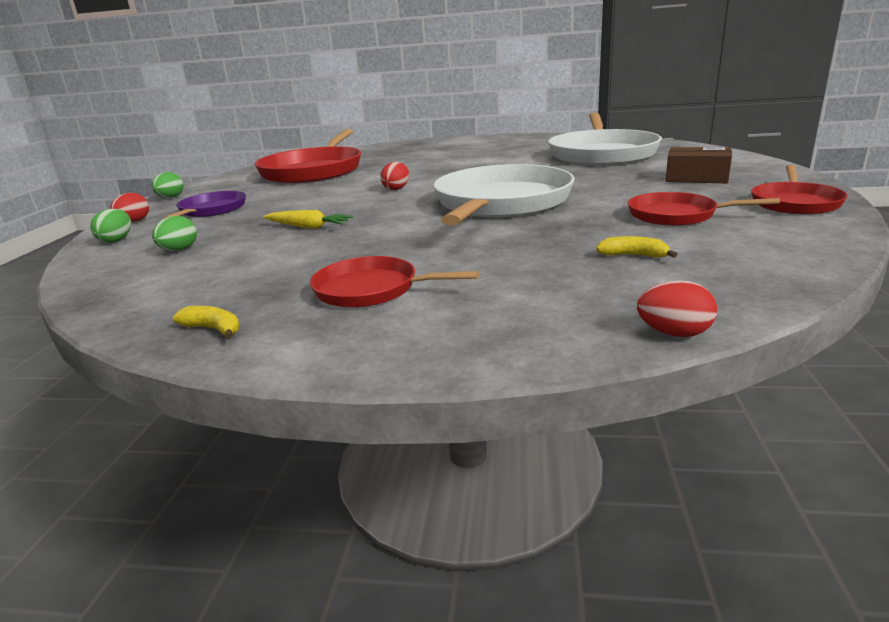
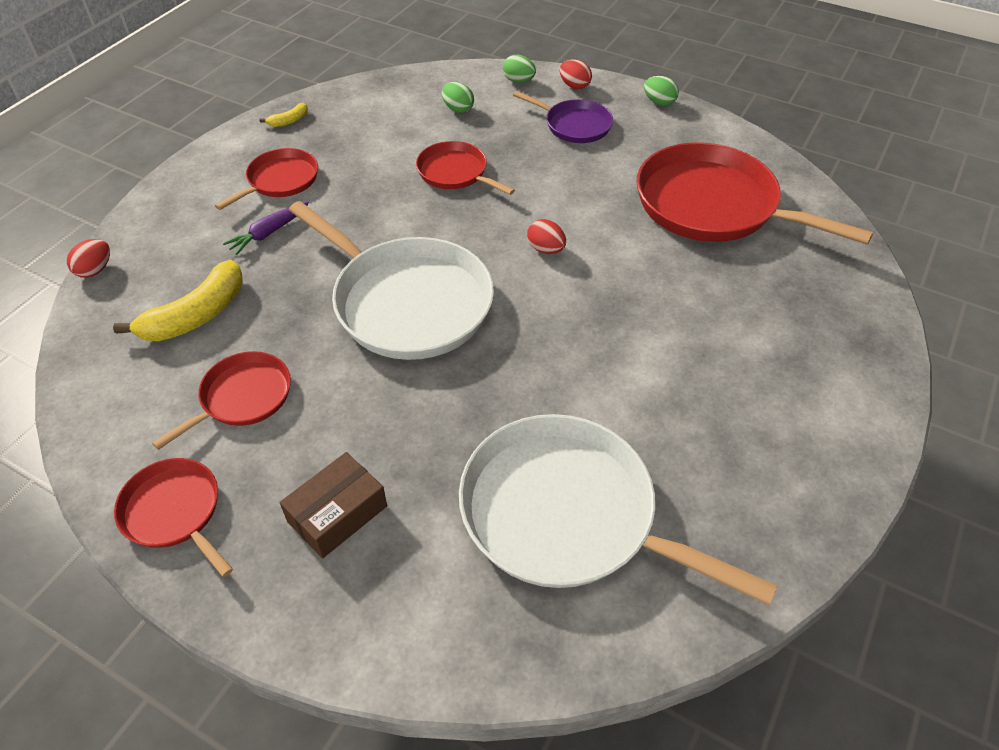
camera: 110 degrees right, 25 degrees up
yellow carrot [263,210,353,229] -> red pan [416,141,515,195]
yellow banana [596,236,678,258] -> yellow banana [113,260,243,342], size x2.14
none -> purple carrot [223,202,309,255]

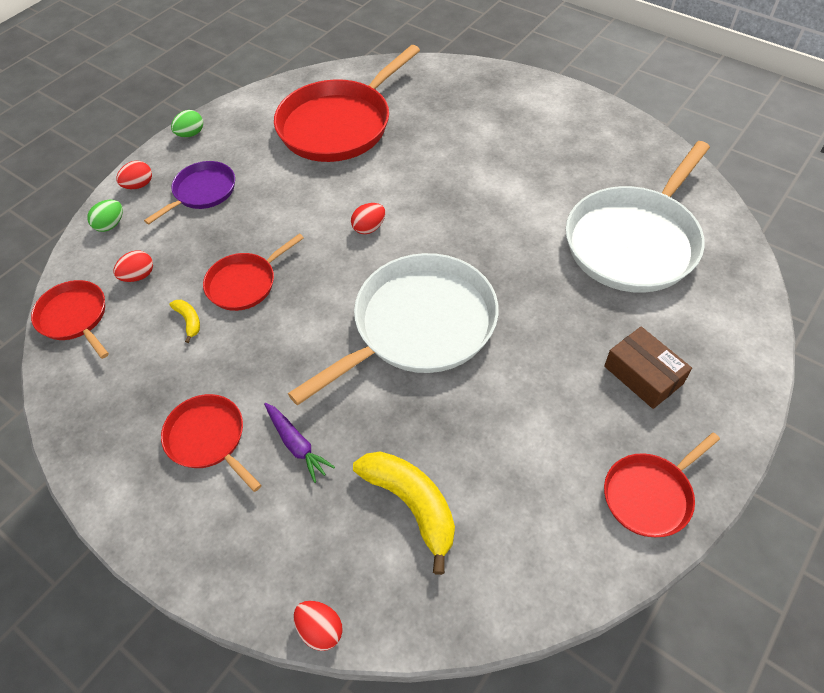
camera: 80 degrees left, 5 degrees up
red pan [152,351,291,450] -> red pan moved to [31,280,109,359]
yellow banana [260,103,308,127] -> yellow banana moved to [170,300,200,343]
green egg [442,82,474,113] -> red egg [114,250,153,282]

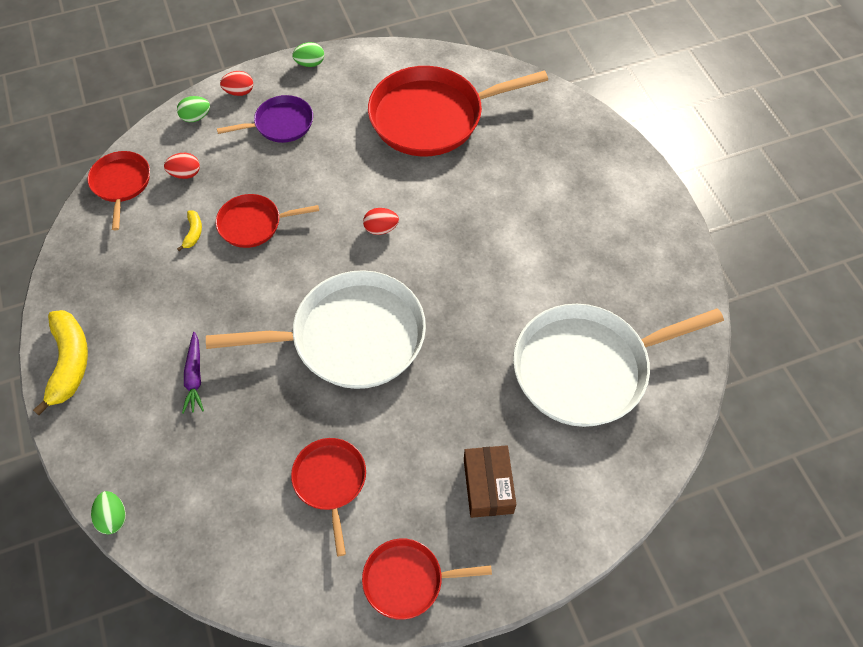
camera: 30 degrees right, 5 degrees up
red pan [161,394,261,492] -> red pan moved to [291,438,366,556]
red egg [293,601,343,651] -> green egg [91,491,126,534]
yellow banana [353,452,455,575] -> yellow banana moved to [33,310,88,415]

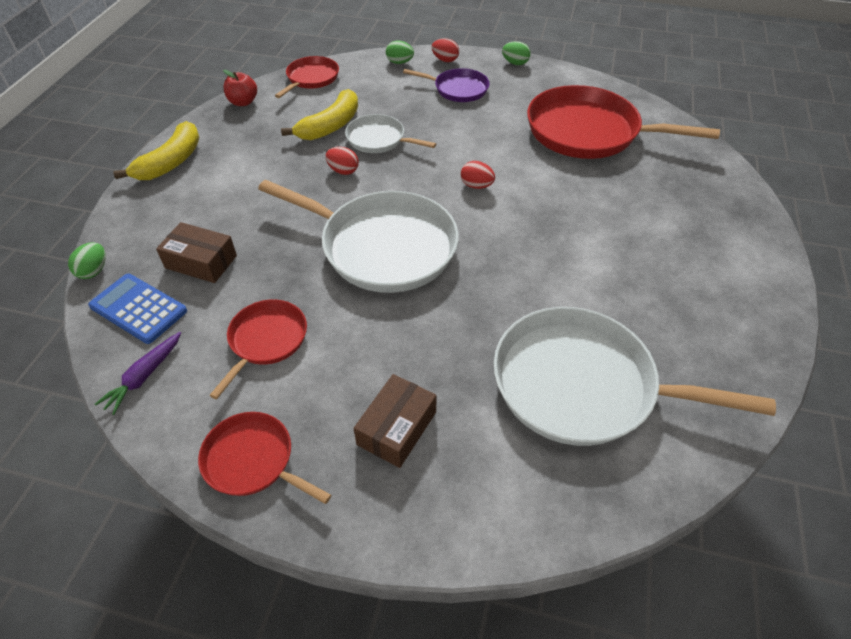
camera: 35 degrees right, 10 degrees down
red egg [164,153,200,179] -> red egg moved to [326,147,359,175]
yellow banana [177,211,202,251] -> yellow banana [281,89,358,140], size x2.14
purple carrot [182,332,204,414] -> purple carrot moved to [95,332,181,415]
red pan [216,194,319,248] -> white pan [345,114,436,153]
none -> blue calculator [88,274,187,344]
none -> brown box [156,222,237,283]
none -> red apple [223,70,257,106]

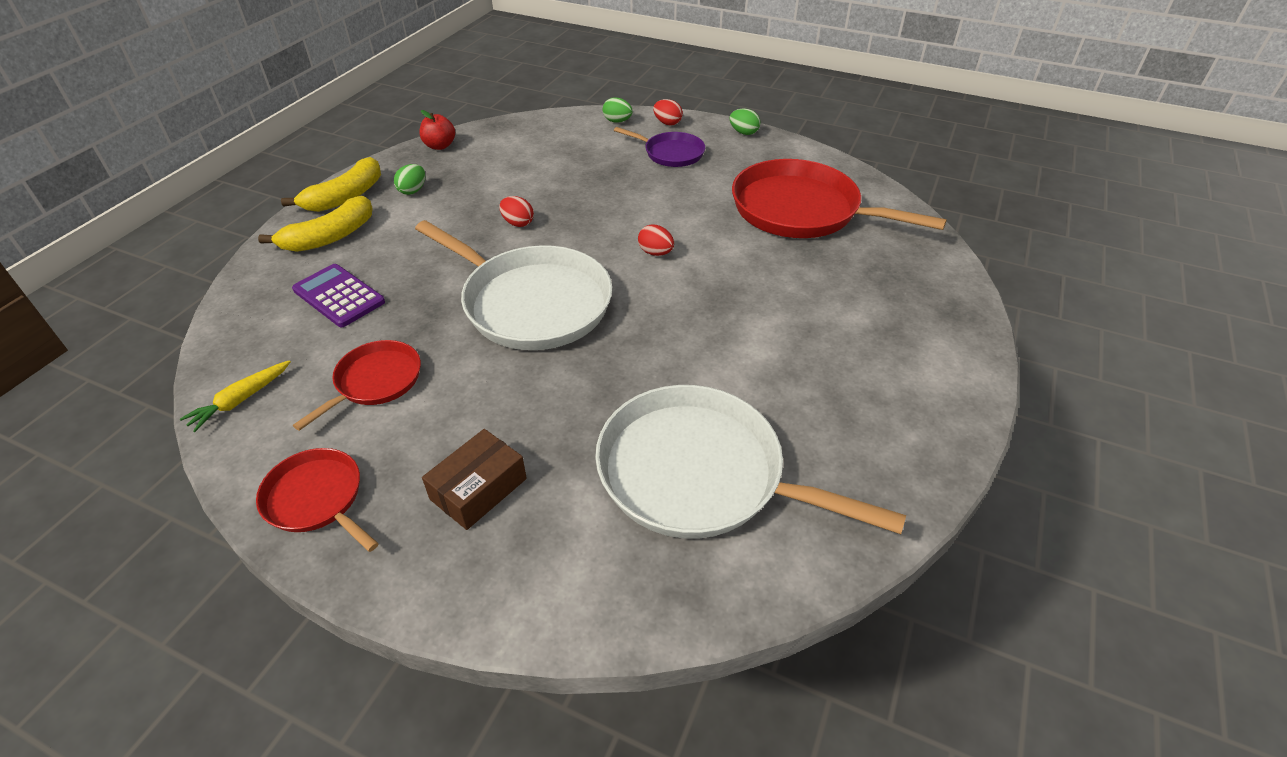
camera: 10 degrees right, 5 degrees down
green egg [68,242,106,279] -> green egg moved to [394,164,426,195]
blue calculator [88,274,187,344] -> none
purple carrot [95,332,181,415] -> yellow carrot [180,360,291,432]
brown box [156,222,237,283] -> purple calculator [292,264,385,327]
red pan [275,56,339,98] -> none
yellow banana [281,89,358,140] -> yellow banana moved to [258,196,373,252]
white pan [345,114,436,153] -> none

